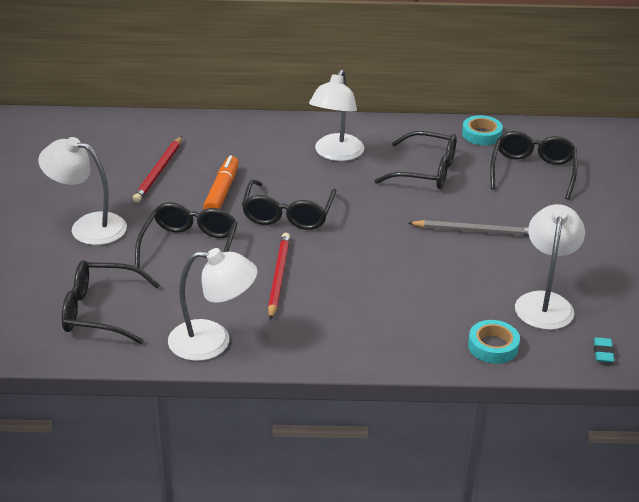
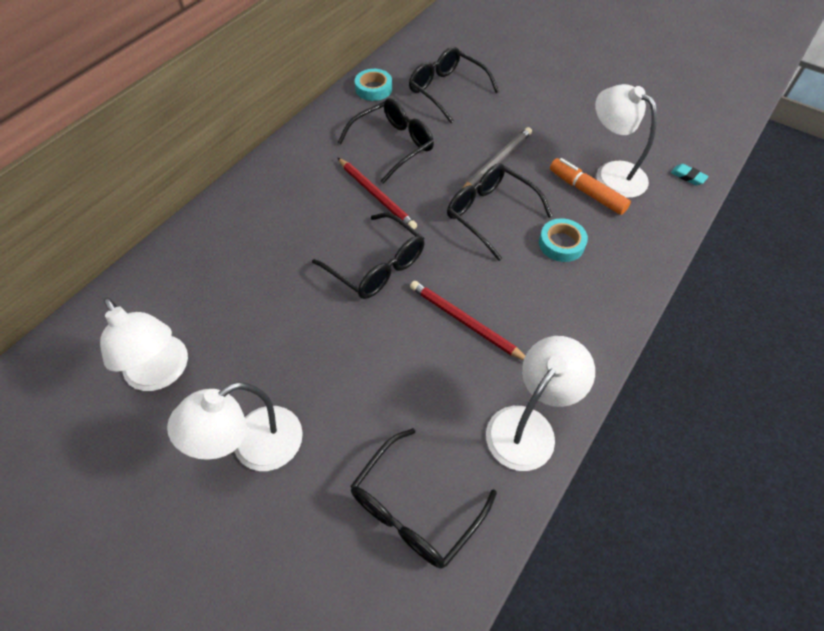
camera: 55 degrees left, 20 degrees up
red pencil [133,136,182,203] -> red pencil moved to [338,158,417,229]
black glasses [135,202,238,268] -> black glasses moved to [447,163,553,261]
orange marker [203,155,239,210] -> orange marker moved to [550,158,631,215]
white lamp [309,70,364,161] -> white lamp moved to [100,297,188,391]
turquoise tape [468,320,520,364] -> turquoise tape moved to [539,218,588,262]

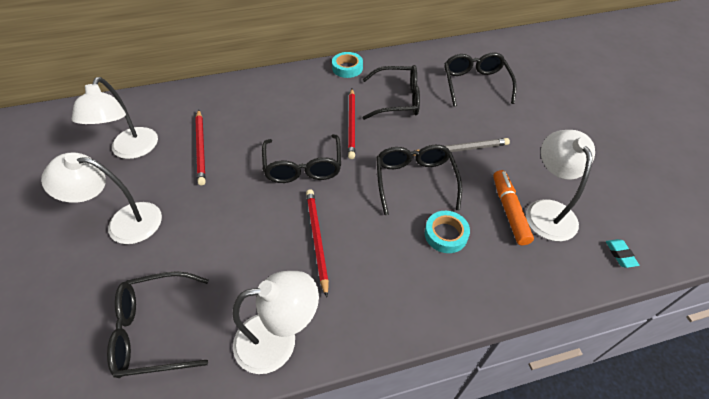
camera: 40 degrees right, 5 degrees down
turquoise tape [355,69,392,101] -> turquoise tape moved to [332,52,363,78]
none -> red pencil [195,110,205,185]

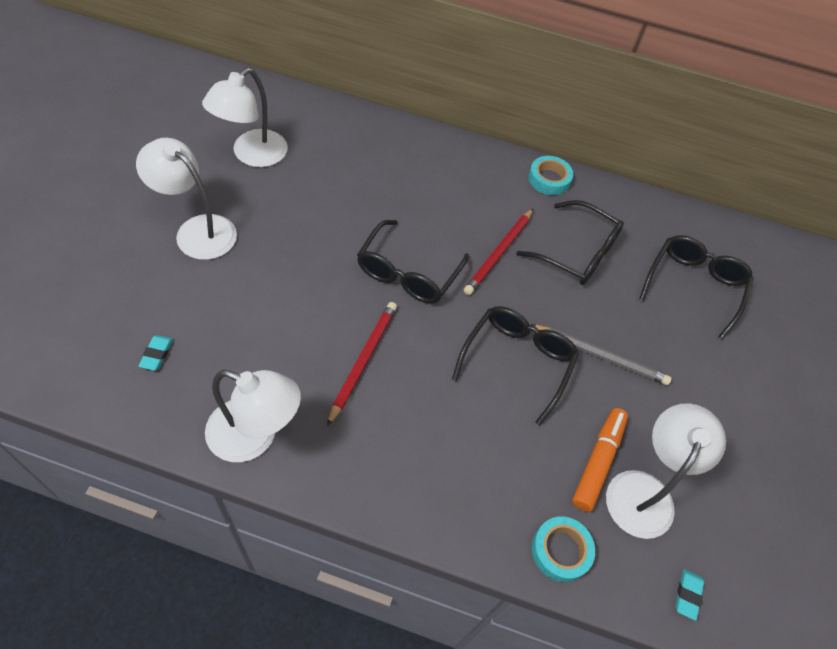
camera: 25 degrees right, 5 degrees up
black glasses [107,271,209,378] -> turquoise eraser [138,335,173,370]
red pencil [195,110,205,185] -> none
turquoise tape [425,211,470,253] -> turquoise tape moved to [532,516,595,582]

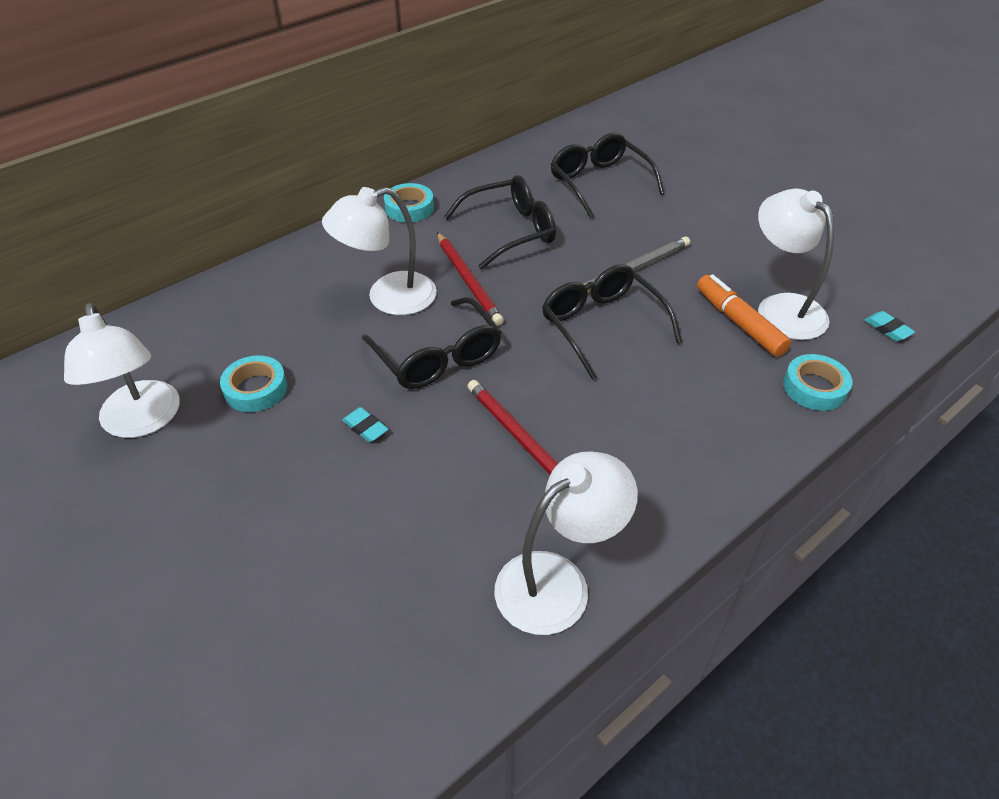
camera: 50 degrees left, 10 degrees down
white lamp [136,138,237,260] -> white lamp moved to [322,187,437,315]
turquoise eraser [138,335,173,370] -> turquoise eraser moved to [342,407,389,442]
none -> turquoise tape [220,355,287,412]

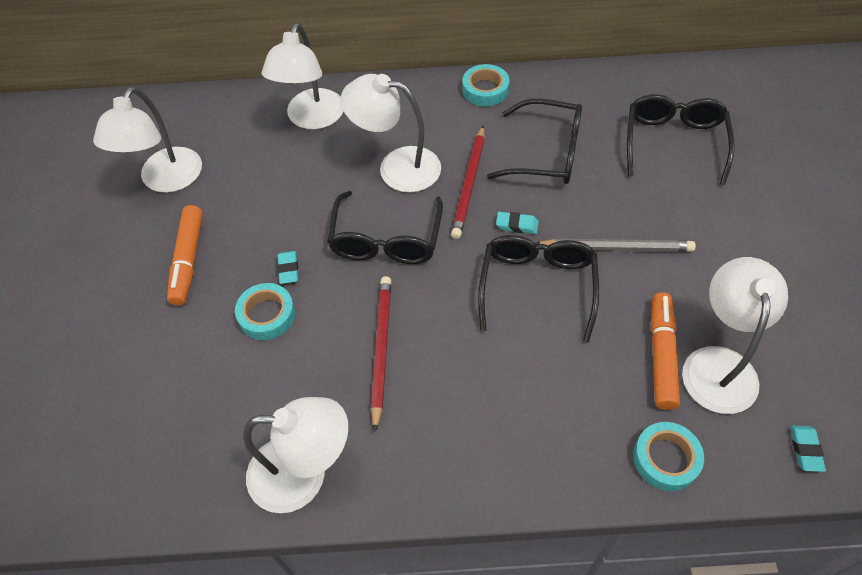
camera: 40 degrees right, 10 degrees up
turquoise tape [220,355,287,412] -> turquoise tape moved to [235,283,295,340]
none -> orange marker [167,205,203,306]
none -> white lamp [262,23,343,129]
none -> turquoise eraser [496,212,539,234]

